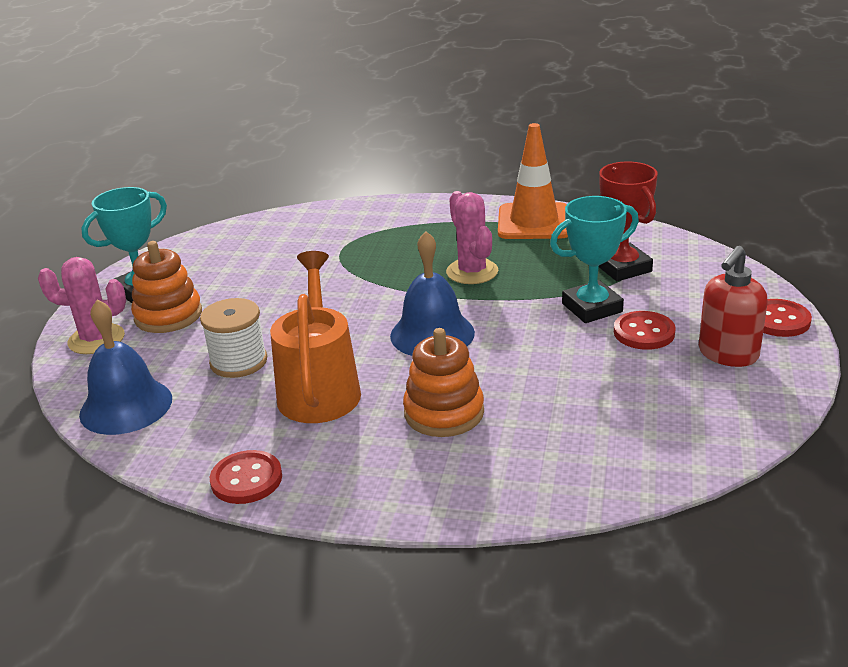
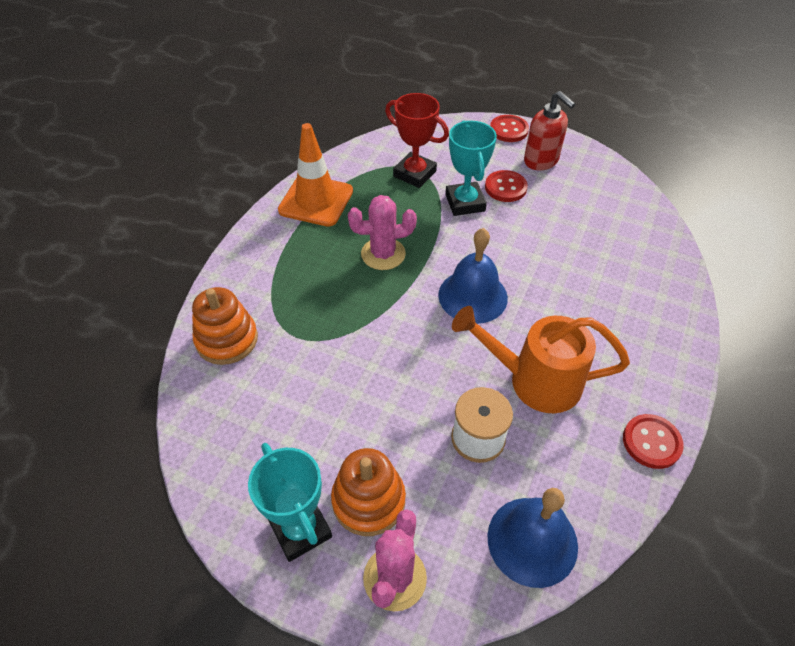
camera: 80 degrees left, 20 degrees up
orange stacking toy [403,328,484,437] -> orange stacking toy moved to [192,287,258,365]
red trophy [599,162,658,281] -> red trophy turned 45 degrees clockwise [385,93,449,188]

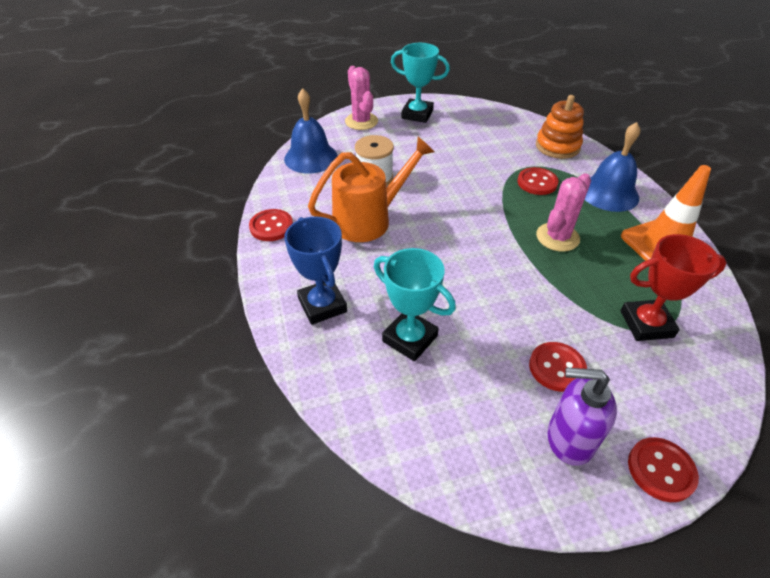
camera: 140 degrees right, 5 degrees down
orange stacking toy [331,448,406,536] -> none
blue bell [438,228,508,324] -> blue bell moved to [585,122,640,212]
turquoise trophy [445,121,497,216] -> turquoise trophy moved to [374,248,456,361]
red soap dispenser [524,91,575,170] -> purple soap dispenser [547,367,617,466]
none -> blue trophy [284,216,347,325]
none -> red button [518,167,559,195]

